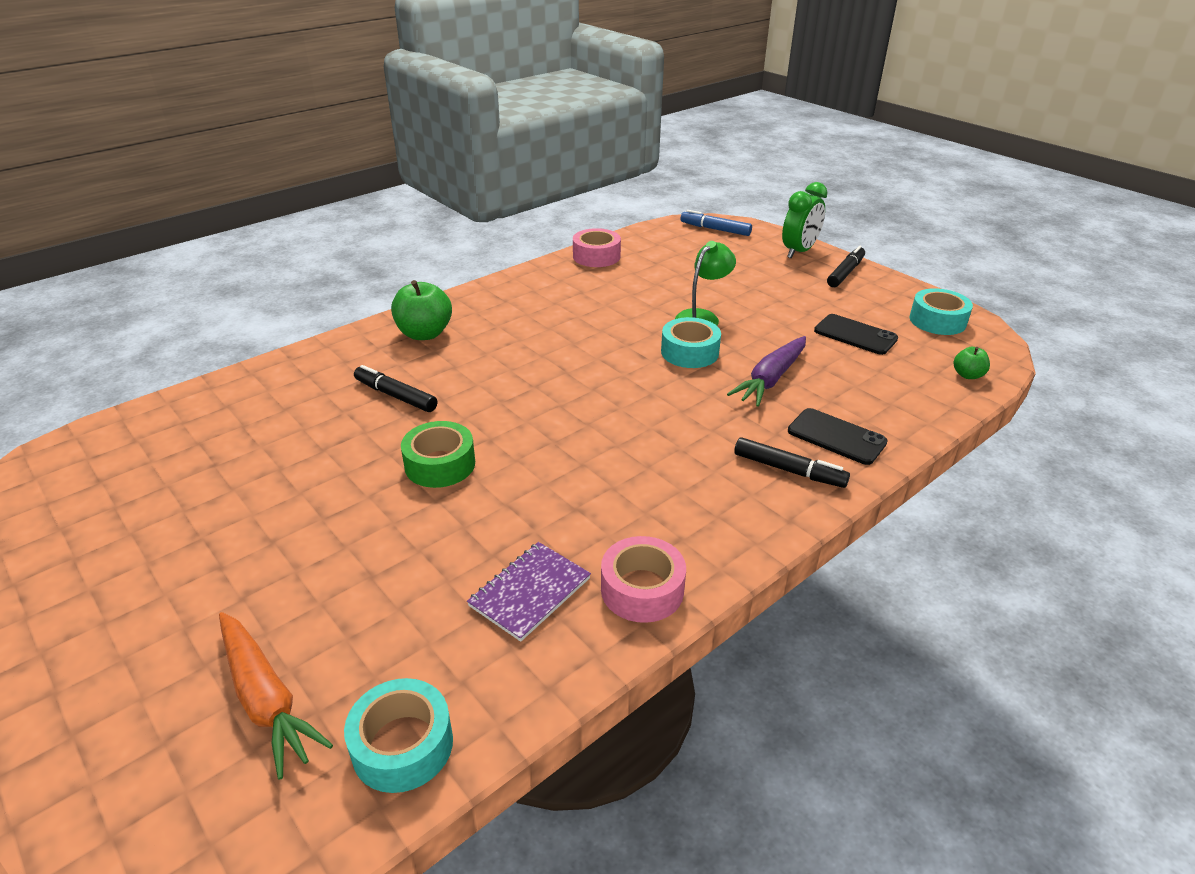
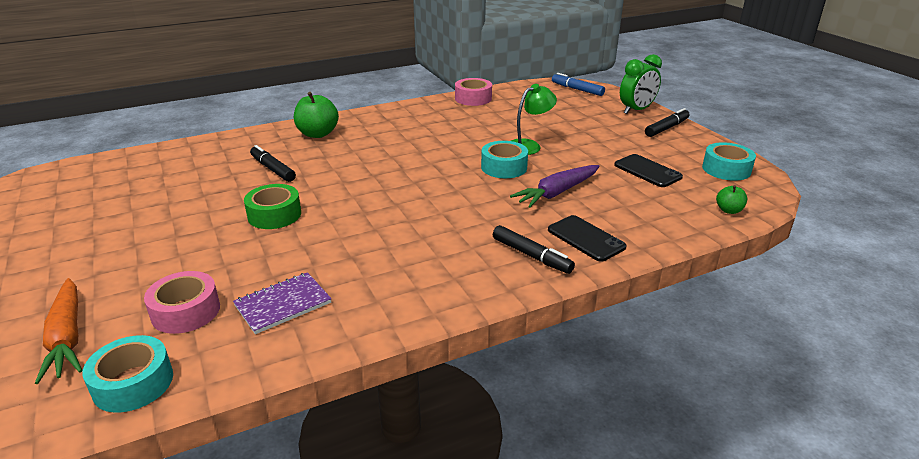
camera: 15 degrees right, 5 degrees down
pink tape [601,536,686,623] -> pink tape moved to [144,271,220,334]

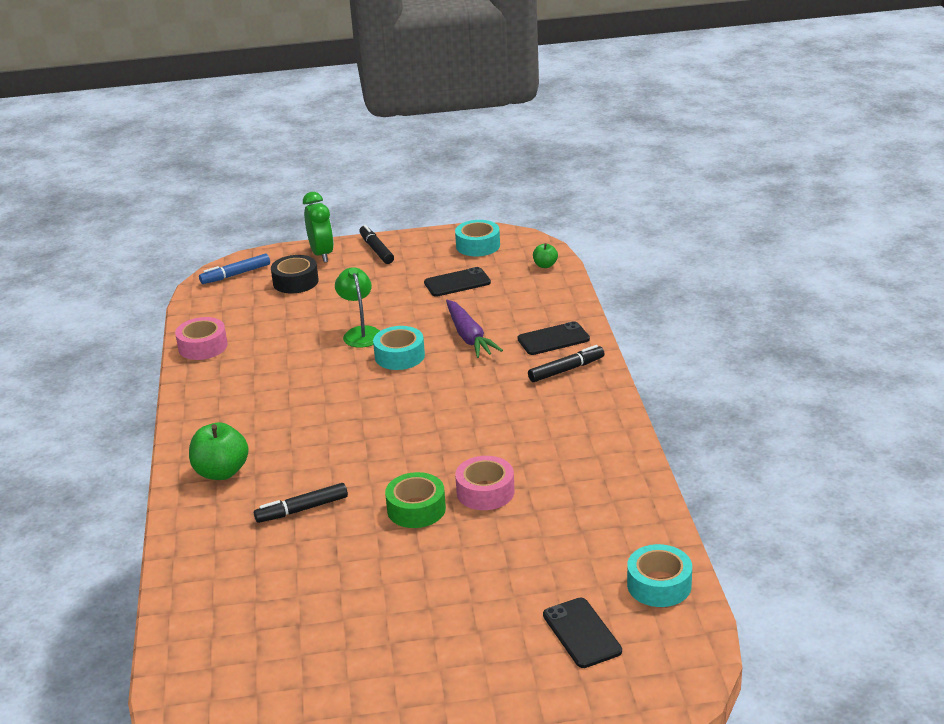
camera: 70 degrees left, 0 degrees up
orange carrot [35,278,82,384] -> black phone [543,598,622,668]
pink tape [144,271,220,334] -> pink tape moved to [455,456,515,510]
purple notebook [233,272,332,334] -> none
none -> black tape [271,255,319,293]

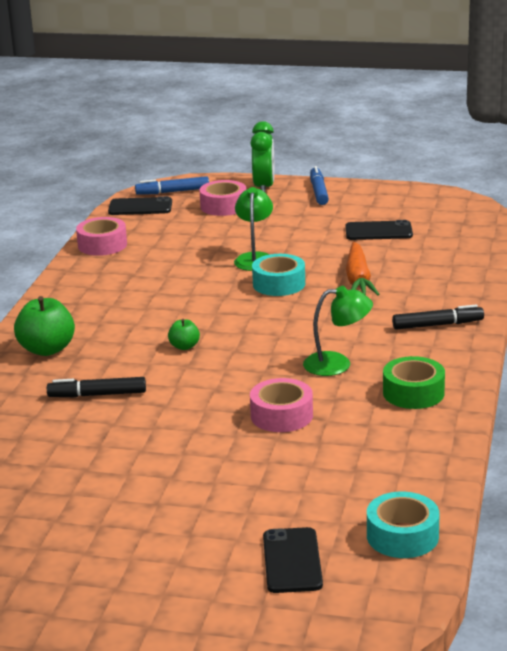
camera: 20 degrees right, 5 degrees down
black tape [271,255,319,293] -> pink tape [200,180,246,216]
black marker [359,225,394,264] -> blue marker [310,166,329,205]
green tape [385,472,446,528] -> green tape moved to [383,356,445,409]
purple carrot [446,300,503,358] -> orange carrot [346,242,379,295]
turquoise tape [455,220,500,256] -> none
black phone [518,321,590,355] -> black phone moved to [108,196,172,215]
green apple [533,243,558,268] -> green apple moved to [168,319,200,350]
none -> green lamp [303,286,373,376]

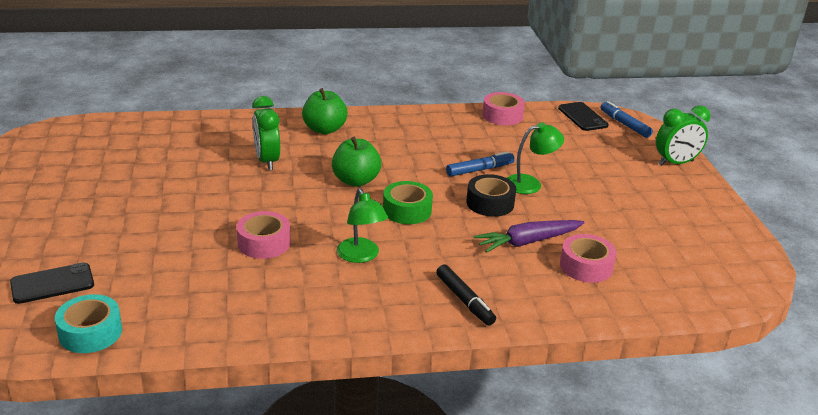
camera: 65 degrees right, 5 degrees up
black marker [47,377,146,397] -> green clock [252,96,280,170]
green apple [168,319,200,350] -> green apple [332,137,381,187], size x1.89
pink tape [200,180,246,216] -> pink tape moved to [560,234,617,283]
turquoise tape [252,254,305,296] -> black tape [466,174,516,217]
blue marker [310,166,329,205] -> blue marker moved to [446,151,515,177]
black phone [345,220,413,240] -> none
orange carrot [346,242,379,295] -> purple carrot [474,220,585,253]
green tape [383,356,445,409] -> green tape moved to [383,181,433,224]

